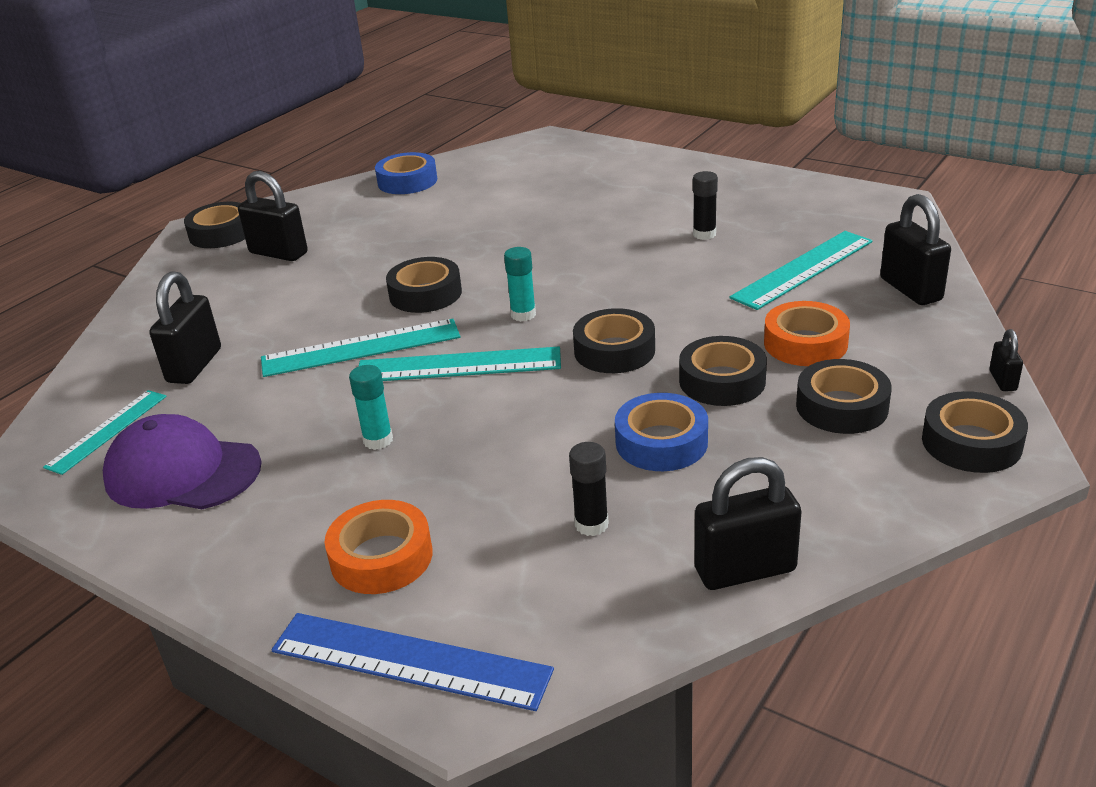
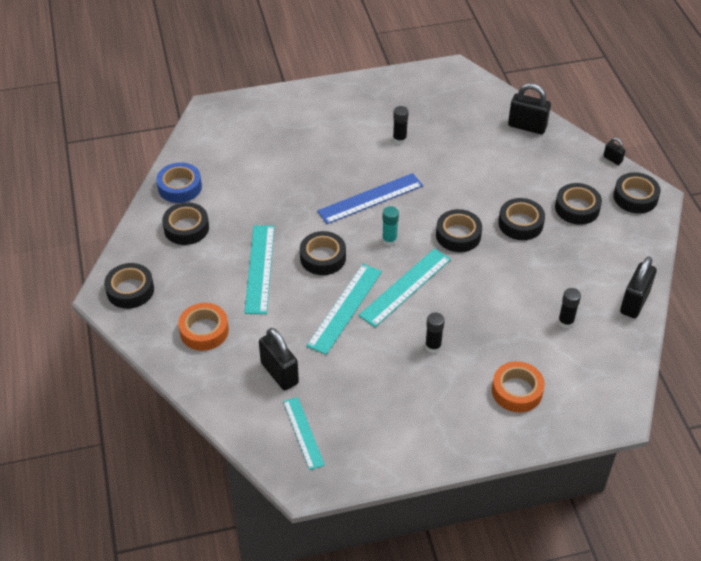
camera: 50 degrees left, 15 degrees up
purple cap [103,414,262,509] -> none
black padlock [238,171,308,261] -> none
blue ruler [272,613,554,711] -> blue ruler moved to [317,173,423,224]
turquoise glue stick [349,365,393,450] -> black glue stick [425,312,445,353]
blue tape [615,393,708,471] -> none
turquoise ruler [730,231,873,310] -> turquoise ruler moved to [244,225,275,314]
orange tape [764,301,850,366] -> orange tape moved to [178,303,229,351]
none -> black tape [162,202,209,245]

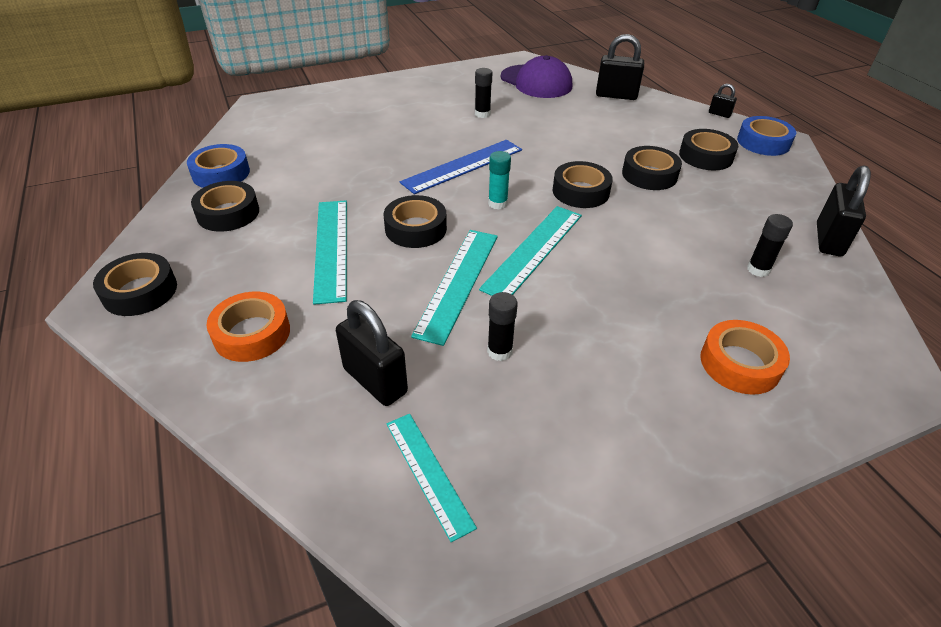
camera: 10 degrees left, 5 degrees down
black glue stick [425,312,445,353] -> black glue stick moved to [487,292,518,361]
black tape [613,172,661,214] -> blue tape [737,116,796,156]
none -> purple cap [501,55,572,98]

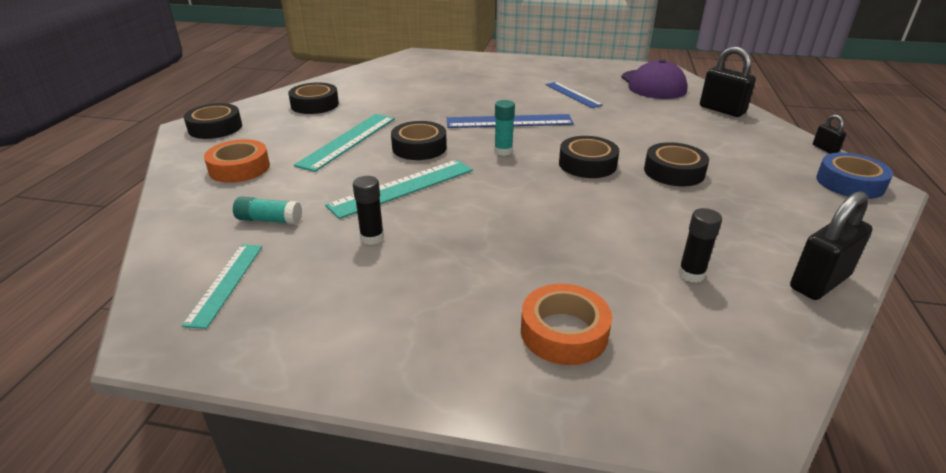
camera: 35 degrees right, 10 degrees down
blue tape [187,144,250,188] -> none
black padlock [336,300,408,406] -> turquoise glue stick [233,197,302,225]
black glue stick [475,68,492,118] -> blue ruler [545,82,603,108]
turquoise ruler [479,206,582,296] -> none
black tape [679,129,738,170] -> none

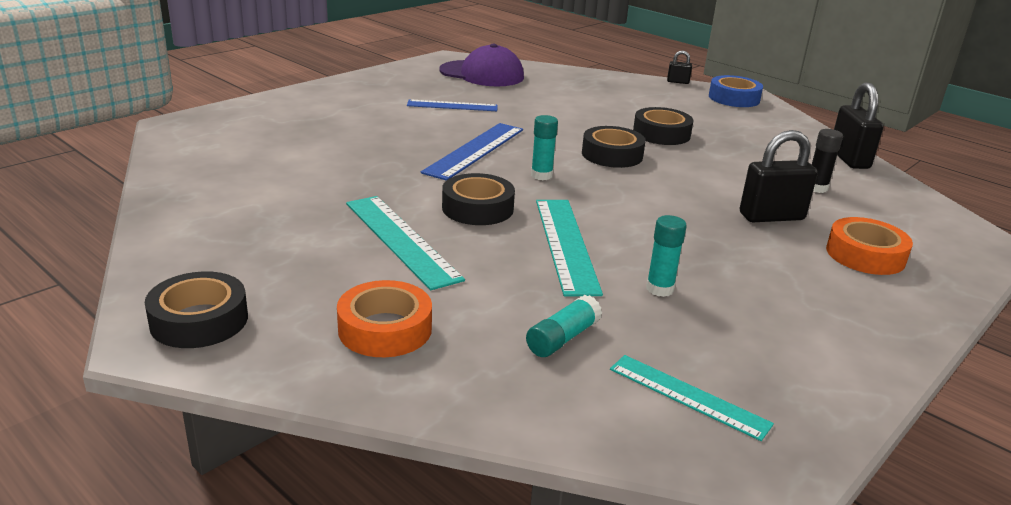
camera: 60 degrees left, 5 degrees down
black tape [288,82,339,114] -> none
black glue stick [353,176,384,245] -> turquoise glue stick [646,215,687,297]
black padlock [700,47,756,117] -> black padlock moved to [740,130,818,222]

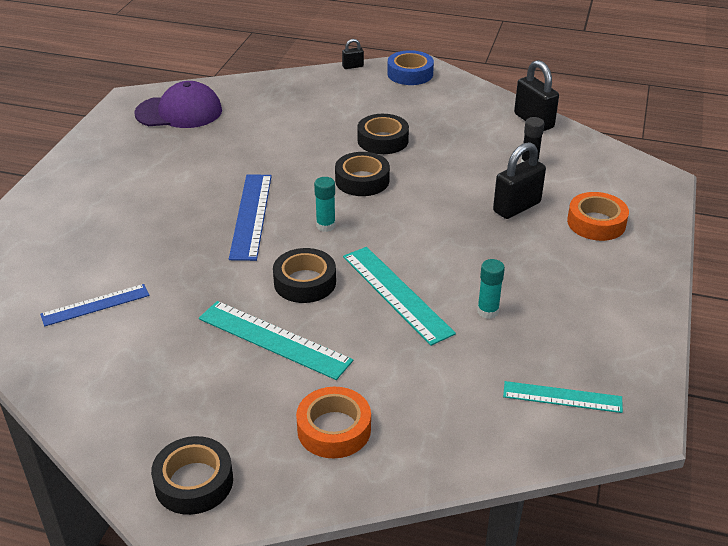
camera: 25 degrees left, 10 degrees up
blue ruler [407,100,498,111] -> blue ruler moved to [40,284,149,326]
turquoise glue stick [526,295,602,357] -> none

